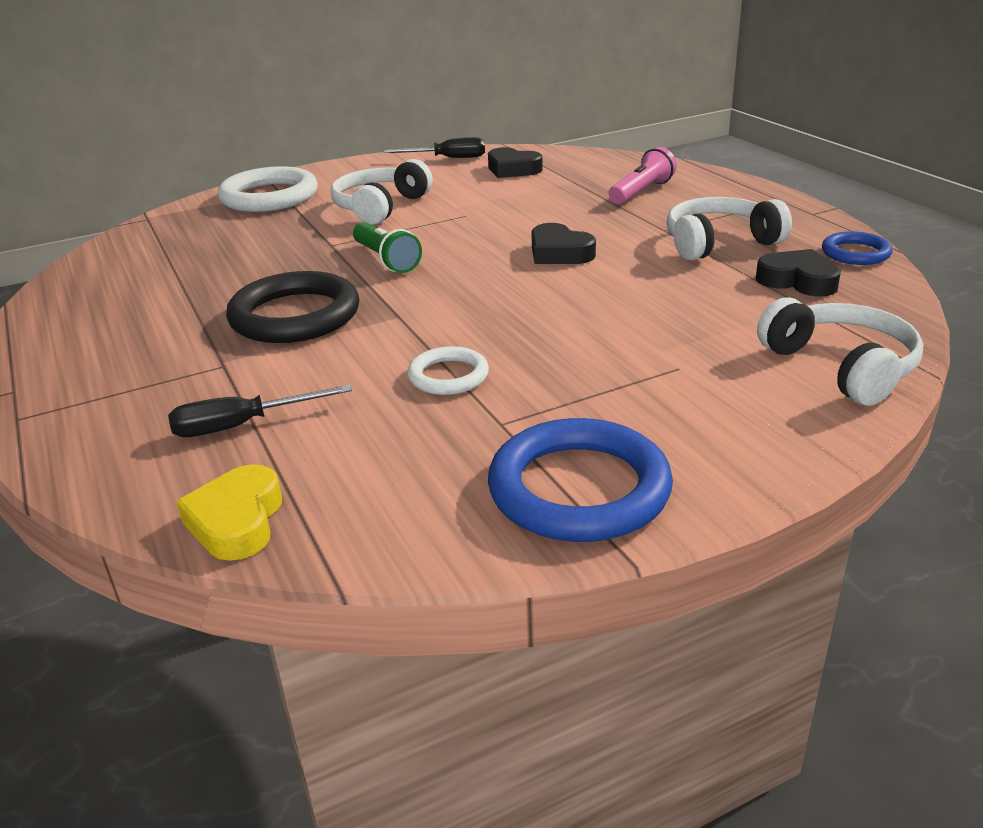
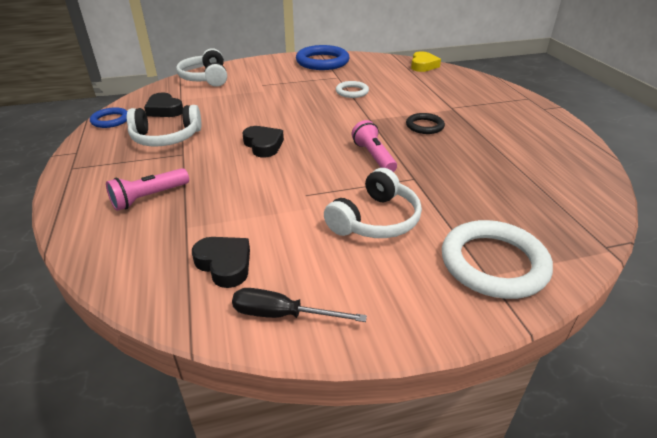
camera: 170 degrees left, 5 degrees up
black screwdriver [168,385,352,437] -> none
black ring [226,271,359,343] -> black ring [406,113,445,134], size x0.54
green flashlight [353,222,422,273] -> pink flashlight [352,120,397,172]

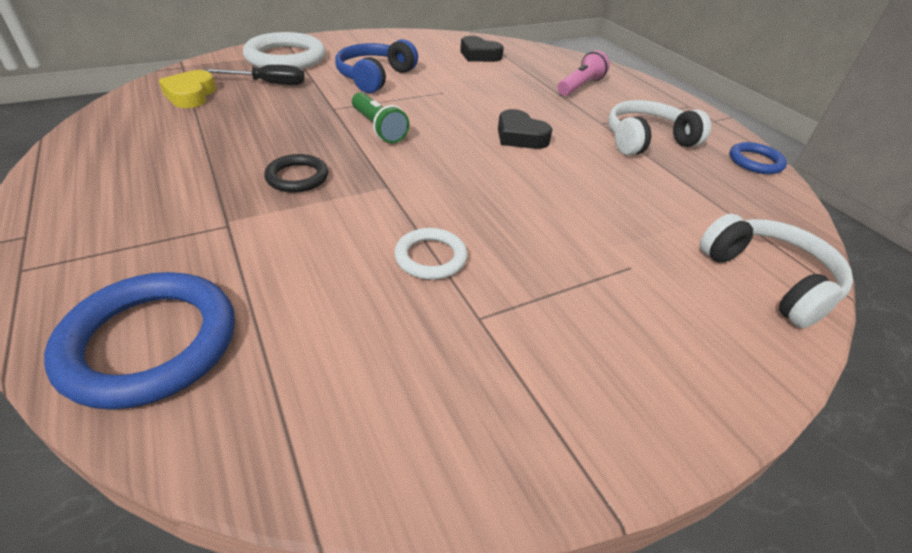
camera: 165 degrees right, 5 degrees up
black heart [144,92,183,117] -> none
black screwdriver [232,288,367,322] -> black screwdriver moved to [204,65,304,85]
blue ring [296,45,349,70] -> blue ring moved to [44,272,235,410]
white headphones [324,168,422,238] -> blue headphones [335,39,418,93]
pink flashlight [352,120,397,172] -> green flashlight [352,92,409,143]
yellow heart [411,51,441,72] -> yellow heart moved to [159,70,216,108]

